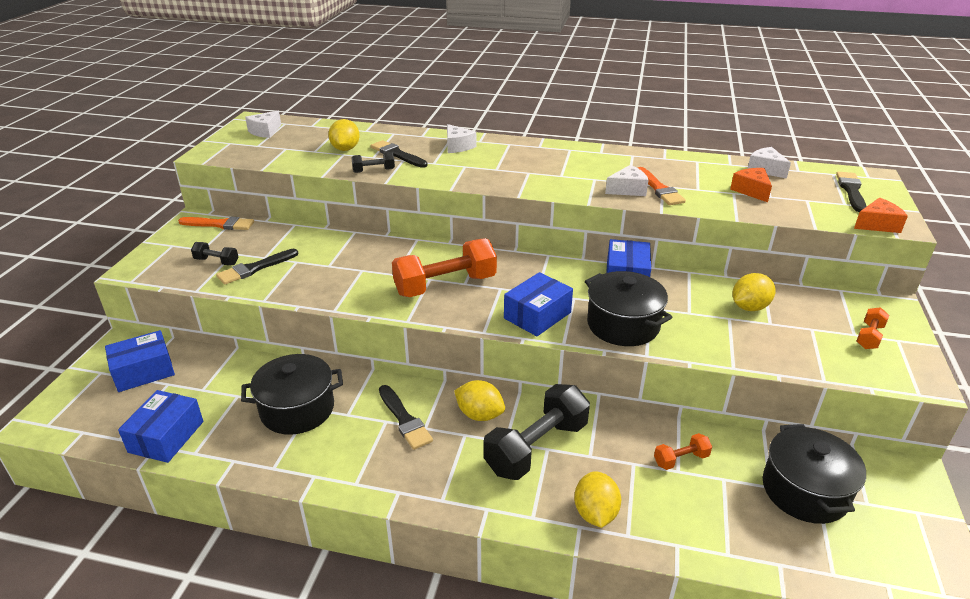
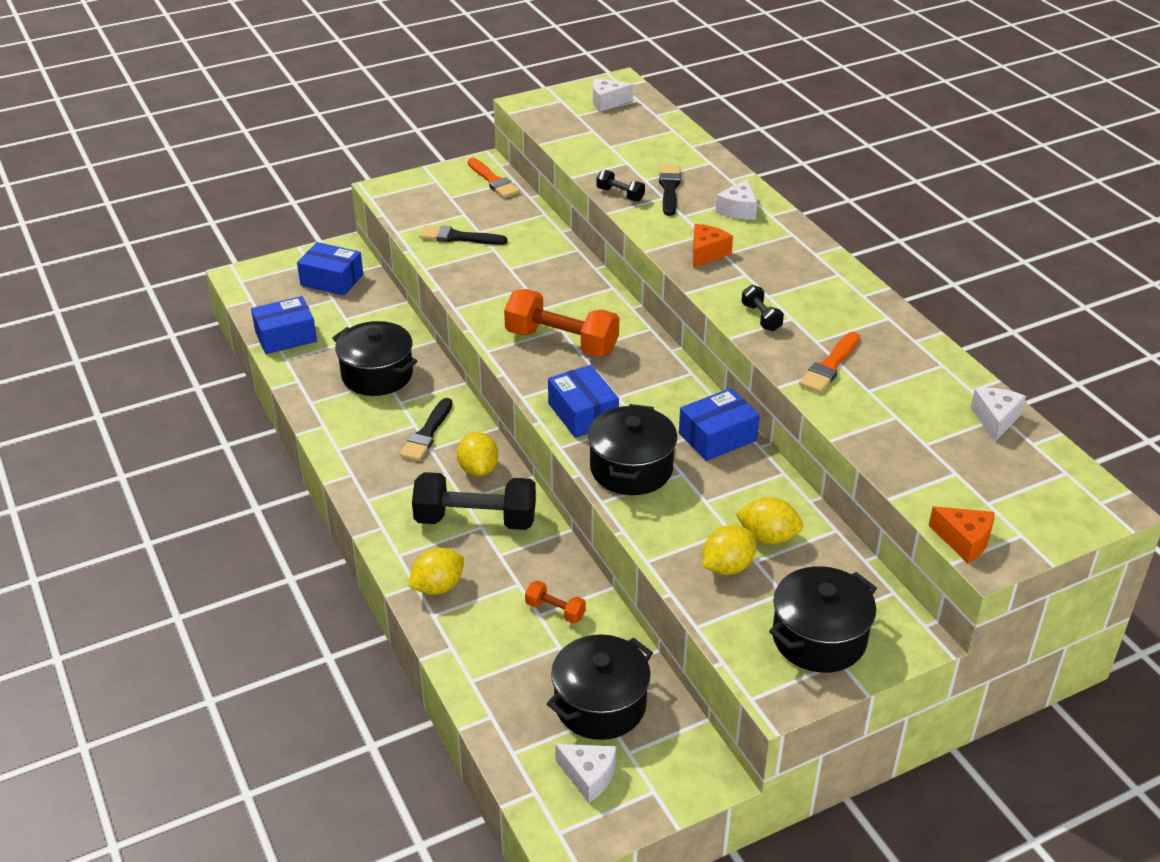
camera: 50 degrees right, 5 degrees up
black dumbbell [191,242,238,265] -> black dumbbell moved to [741,285,784,331]
yellow lemon [328,119,360,151] -> yellow lemon moved to [703,525,756,575]
blue box [504,272,573,336] -> blue box turned 60 degrees clockwise [548,365,619,438]
white cheese [605,165,648,196] -> white cheese moved to [555,744,616,803]
orange cheese [730,168,772,202] -> orange cheese moved to [693,224,733,268]
black brush [836,171,867,212] -> none
orange dumbbell [856,307,889,349] -> black pot [769,566,877,673]

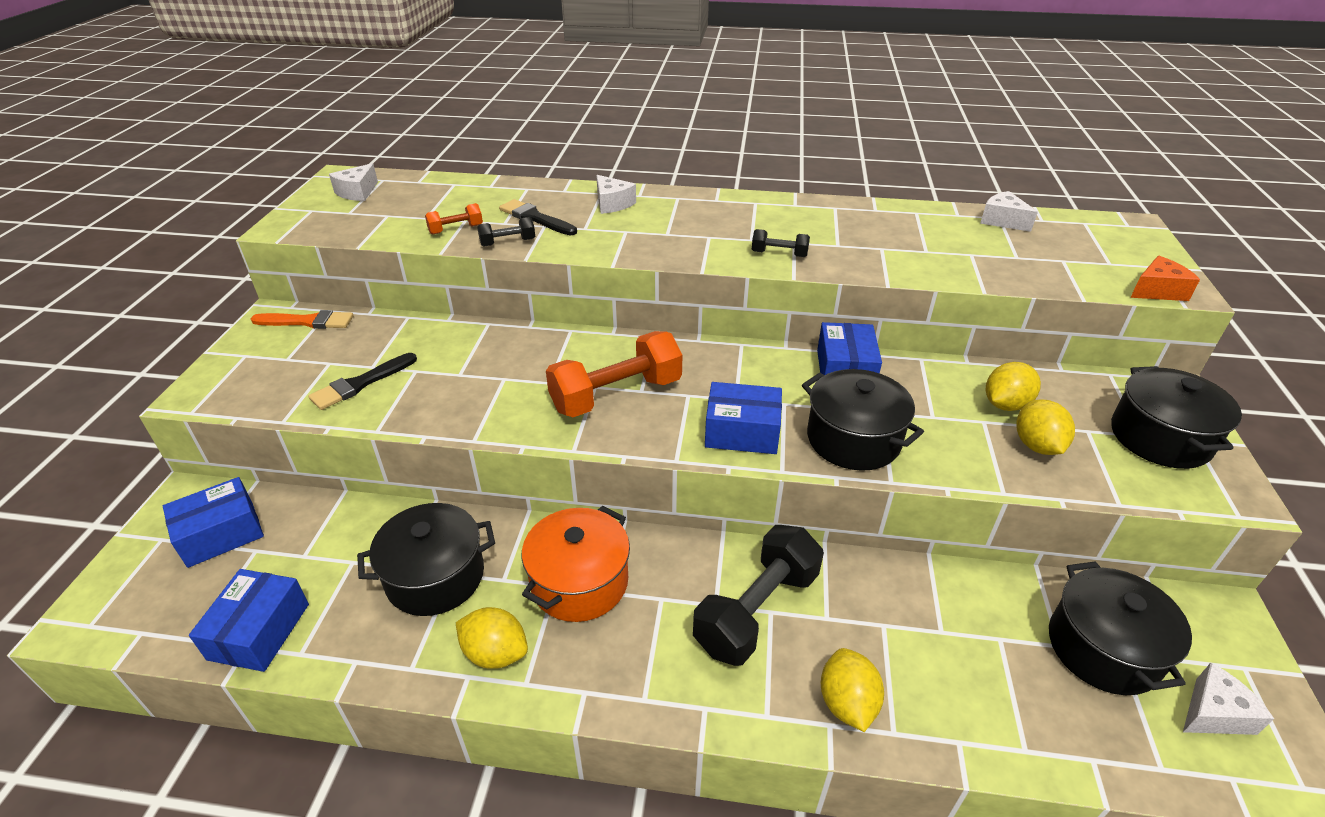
camera: 55 degrees left, 0 degrees up
black brush [400,398,452,461] -> orange pot [522,506,630,622]
yellow lemon [457,432,498,476] -> yellow lemon moved to [456,607,528,669]
orange dumbbell [525,580,586,624] -> orange dumbbell moved to [425,203,483,235]
orange cheese [693,224,733,268] -> none
orange brush [799,332,860,393] -> none

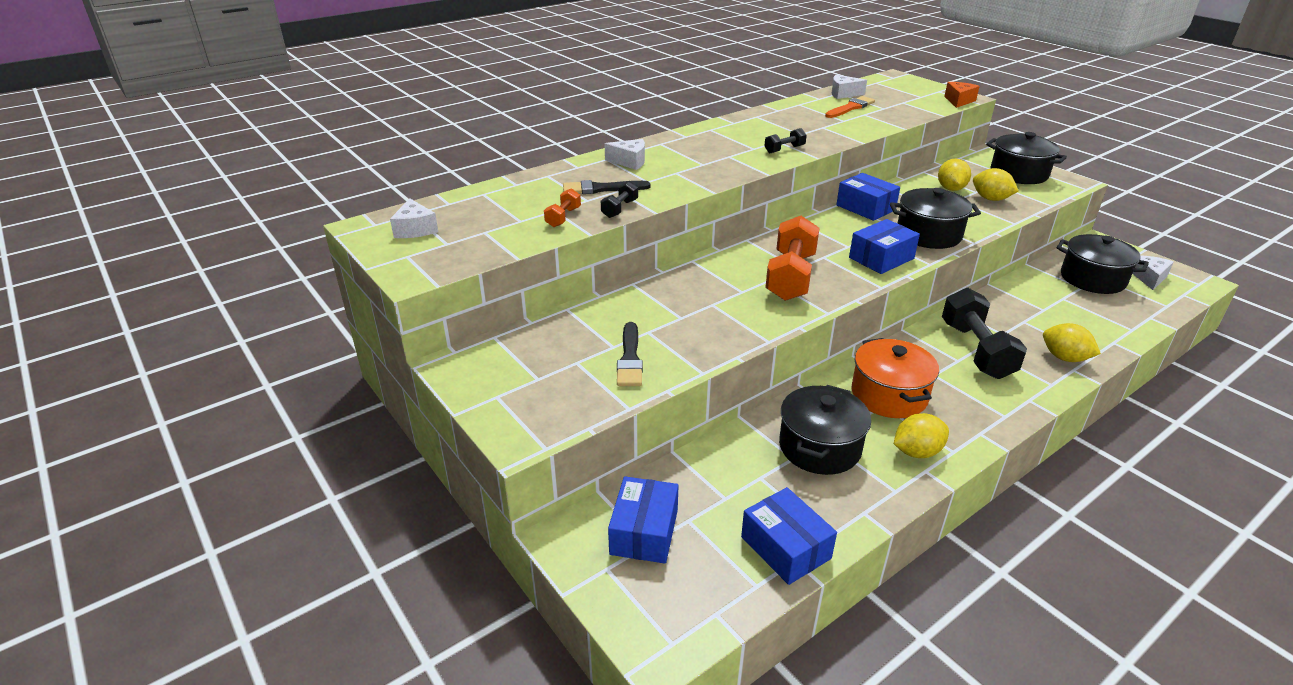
camera: 45 degrees left, 5 degrees down
orange brush [251,310,353,329] -> orange brush moved to [825,96,875,118]

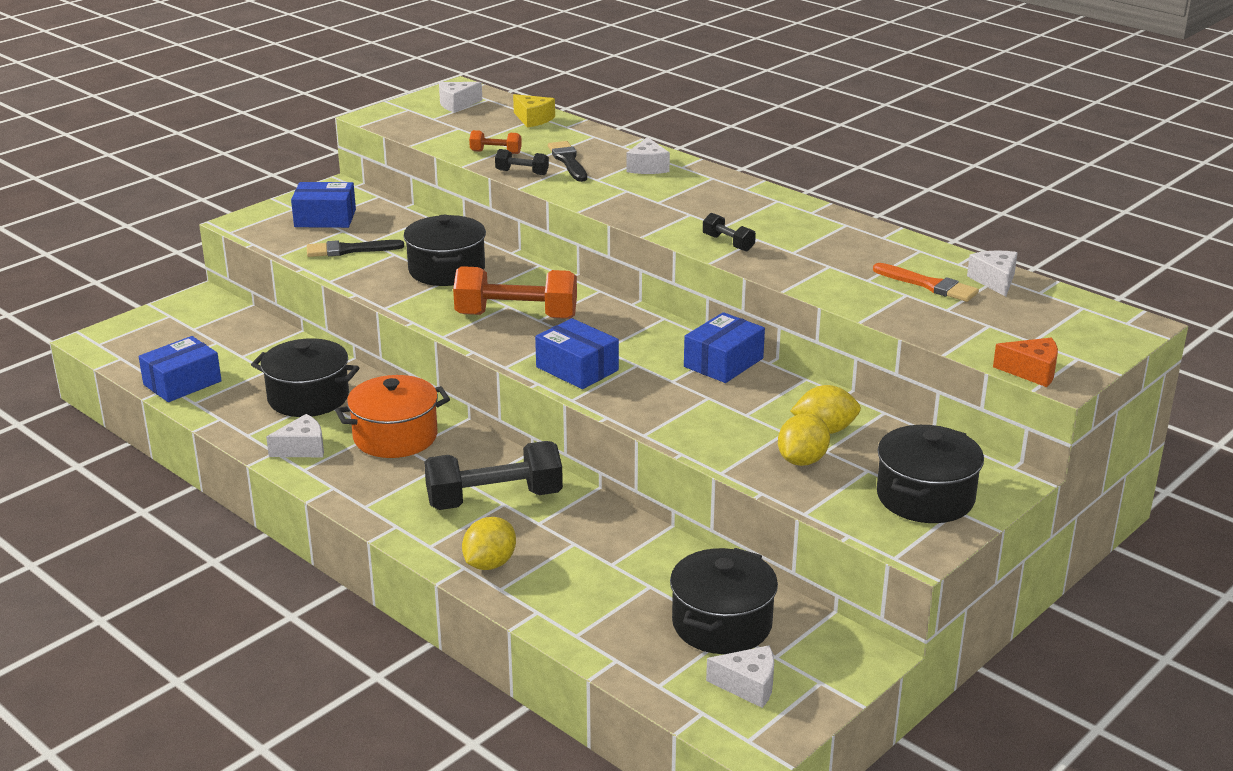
camera: 80 degrees right, 5 degrees down
blue box [608,476,679,563] -> blue box moved to [291,182,356,228]
black pot [890,188,981,249] -> black pot moved to [404,215,486,286]
yellow lemon [894,413,949,458] -> white cheese [266,414,324,457]
none -> yellow cheese [513,94,555,128]

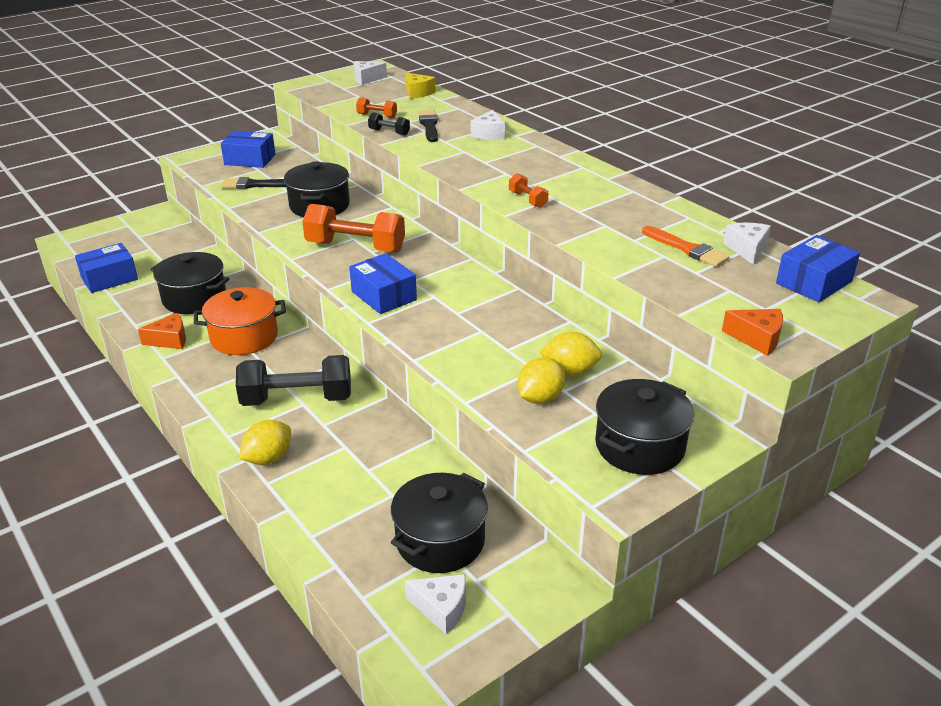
camera: 10 degrees right, 5 degrees up
white cheese [266,414,324,457] -> orange cheese [138,313,186,349]
blue box [684,312,765,383] -> blue box moved to [776,235,860,302]
black dumbbell [703,213,756,252] -> orange dumbbell [509,173,549,208]

